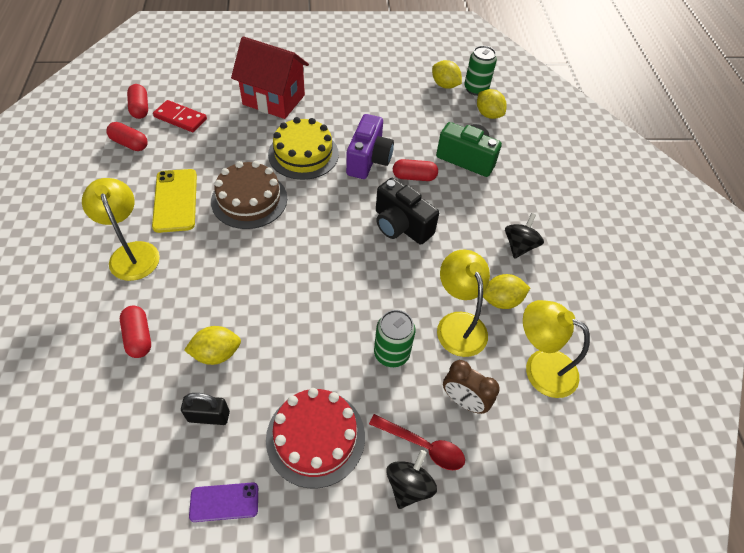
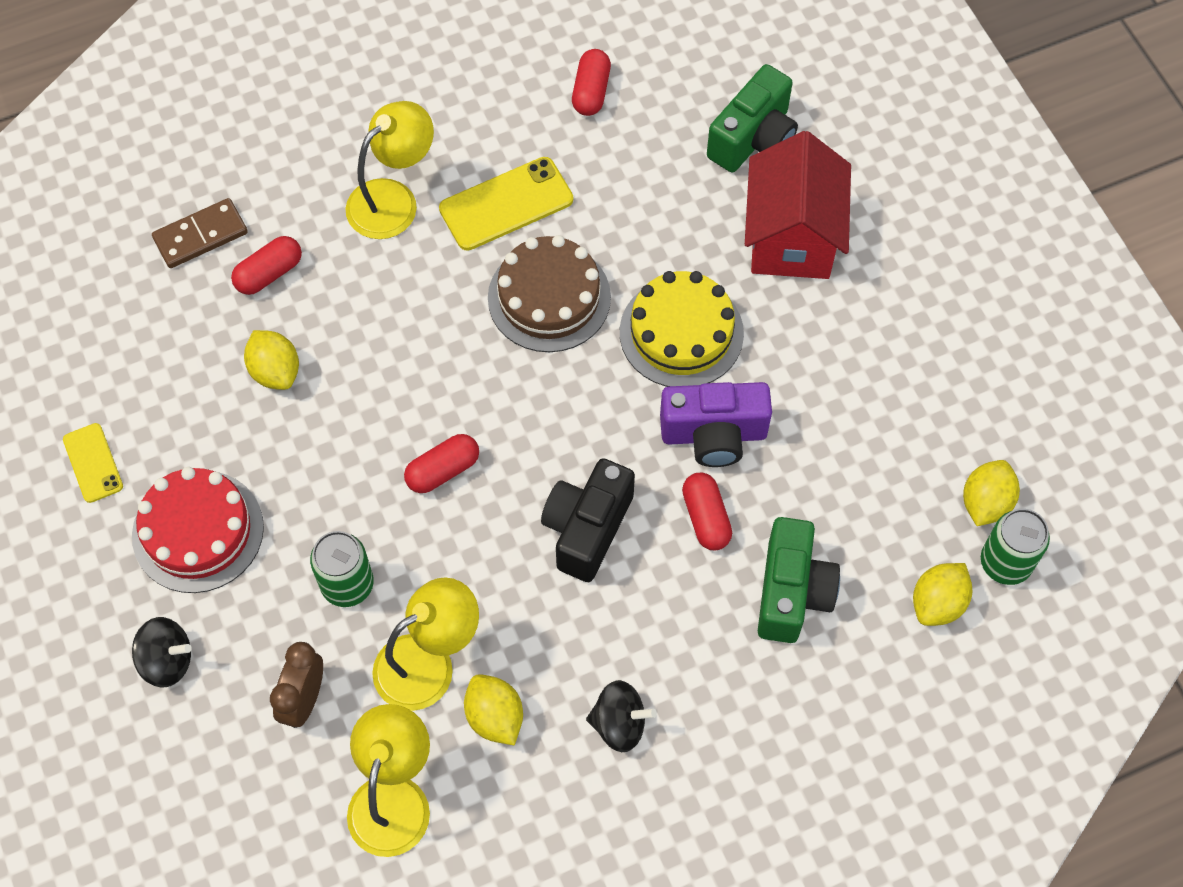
camera: 75 degrees right, 10 degrees up
red capsule [127,84,148,119] -> red capsule moved to [404,434,479,493]
red domino [153,100,207,132] -> none
black padlock [181,393,230,425] -> none
purple phone [189,482,258,522] -> yellow phone [63,423,123,503]
red spoon [369,414,465,470] -> none
none -> brown domino [152,198,248,268]
none -> green camera [707,64,798,172]

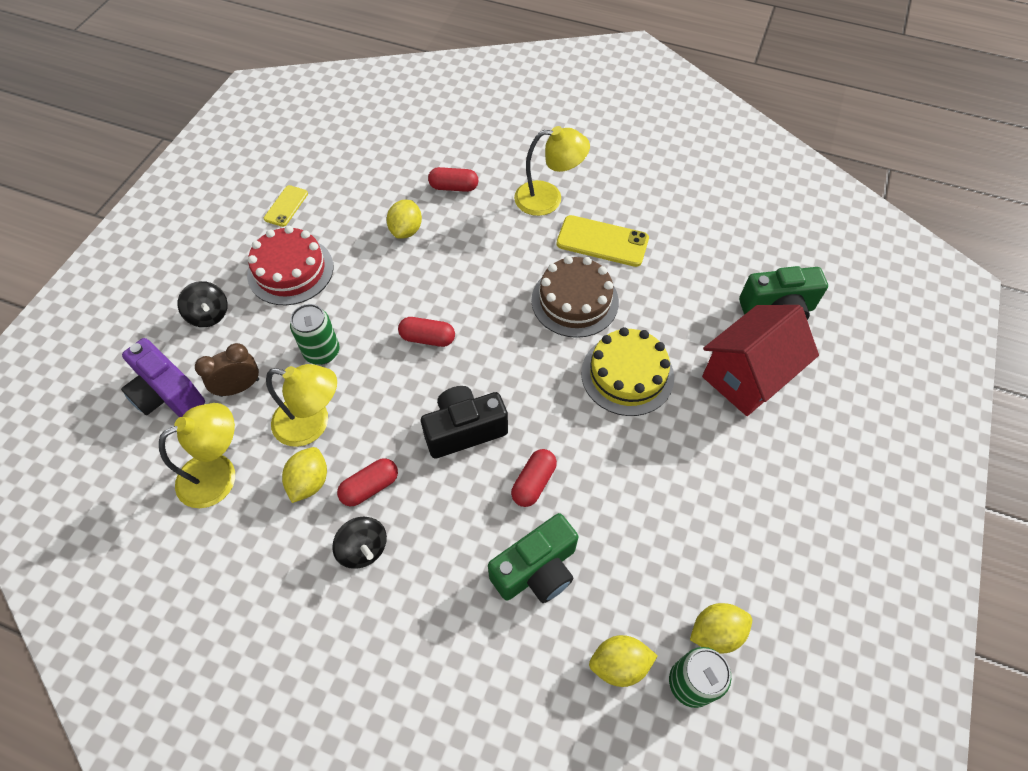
camera: 45 degrees right, 5 degrees down
brown domino [152,198,248,268] -> none
red capsule [572,49,611,116] -> red capsule moved to [337,458,398,507]
purple camera [660,382,772,467] -> purple camera moved to [121,338,205,417]

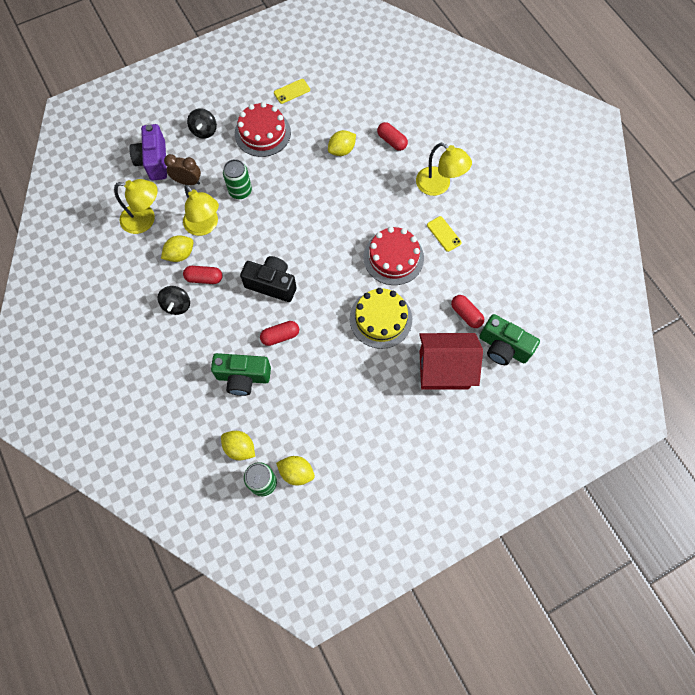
camera: 40 degrees right, 10 degrees up
red capsule [398,317,455,347] -> red capsule moved to [451,295,484,328]
brown cake [531,256,619,338] -> red cake [363,227,424,285]
yellow phone [556,215,649,267] -> yellow phone [427,216,462,252], size x0.60

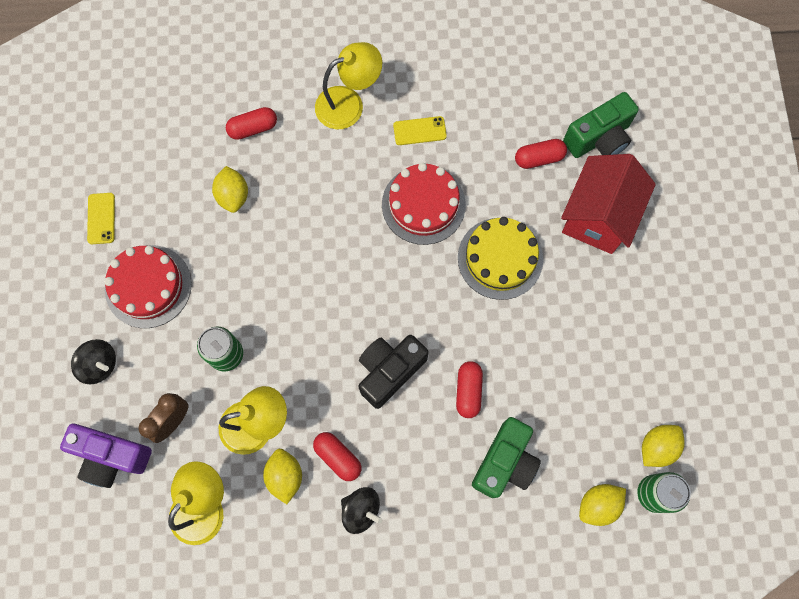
camera: 65 degrees left, 5 degrees up
red capsule [183,266,223,284] -> red capsule turned 75 degrees counterclockwise [313,432,361,481]

